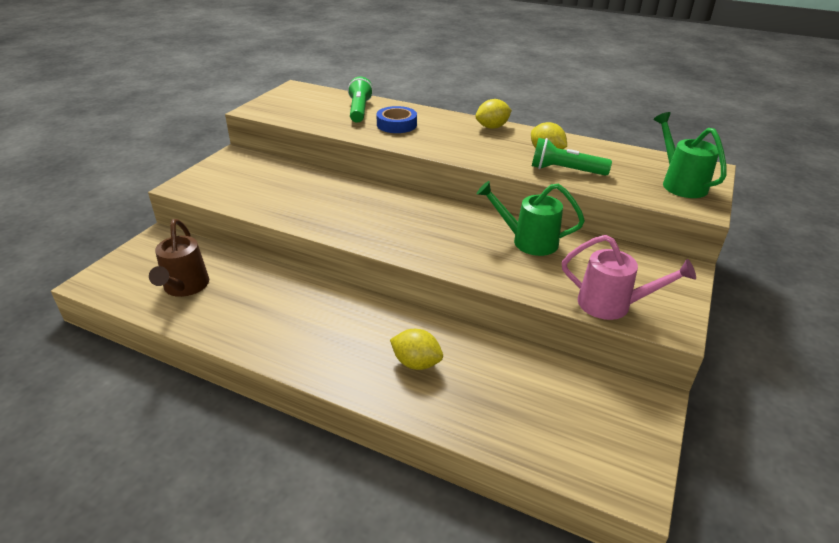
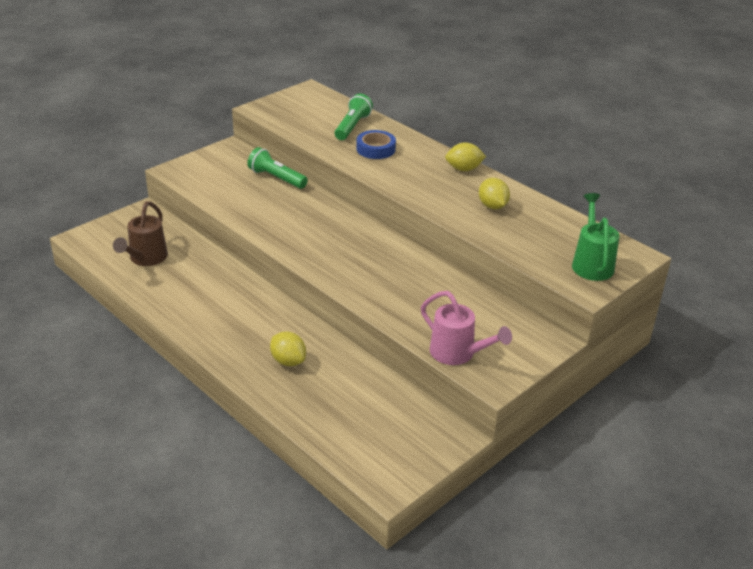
camera: 20 degrees right, 0 degrees up
green watering can [477,181,585,256] -> none
green flashlight [532,138,612,176] -> green flashlight moved to [248,147,308,189]

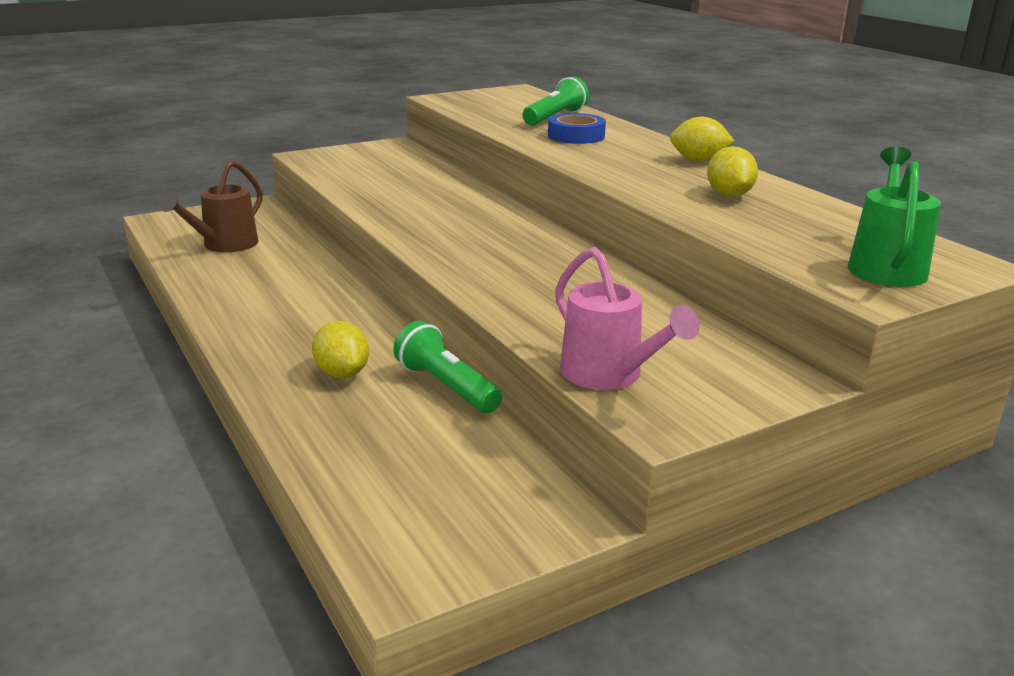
camera: 15 degrees right, 10 degrees down
green flashlight [248,147,308,189] -> green flashlight moved to [393,321,502,413]

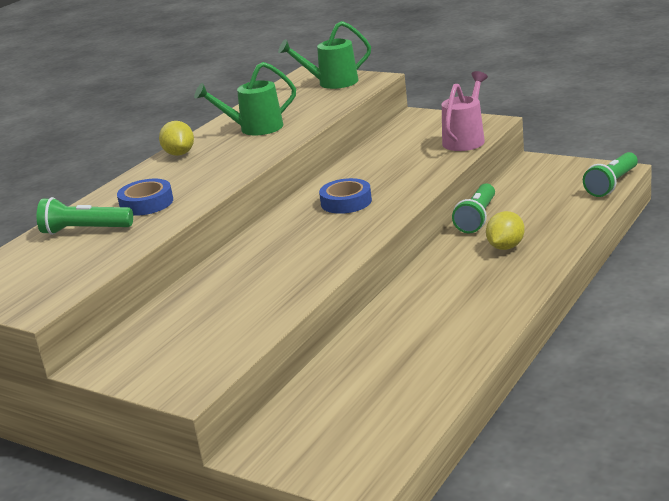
camera: 115 degrees left, 0 degrees up
brown watering can [159,160,263,252] -> none
yellow lemon [707,146,758,197] -> green watering can [194,62,296,135]
none -> blue tape [319,178,372,214]
none -> green flashlight [583,152,638,197]

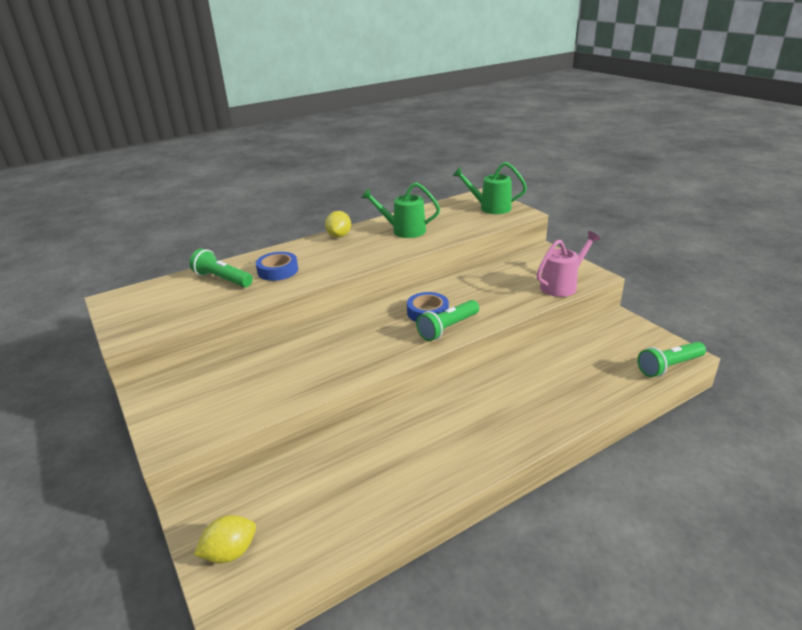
camera: 25 degrees right, 5 degrees up
green flashlight [452,183,495,233] -> green flashlight moved to [416,300,479,341]
yellow lemon [486,211,525,250] -> yellow lemon moved to [194,515,256,563]

